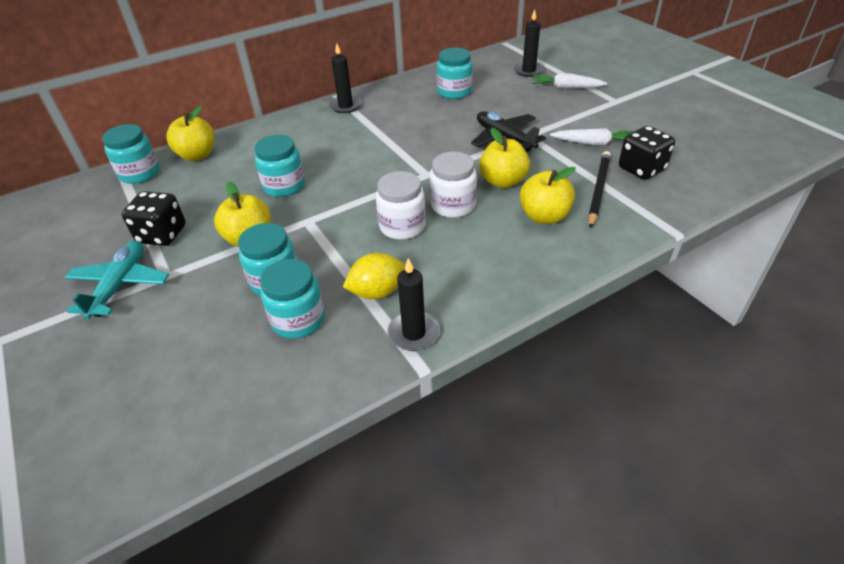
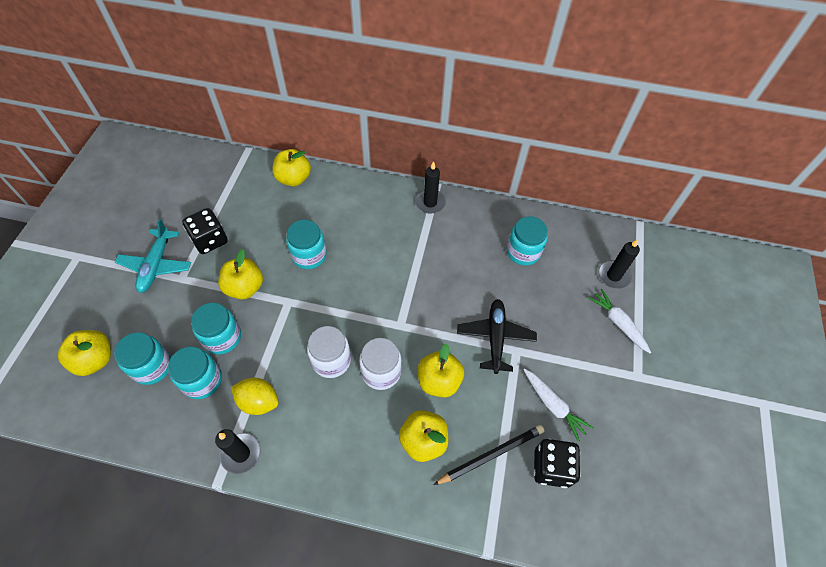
camera: 40 degrees right, 15 degrees up
turquoise plane [65,240,169,319] -> turquoise plane turned 135 degrees clockwise [115,219,191,293]
turquoise jar [102,124,160,184] -> turquoise jar moved to [114,332,171,385]
none -> yellow apple [58,330,111,376]

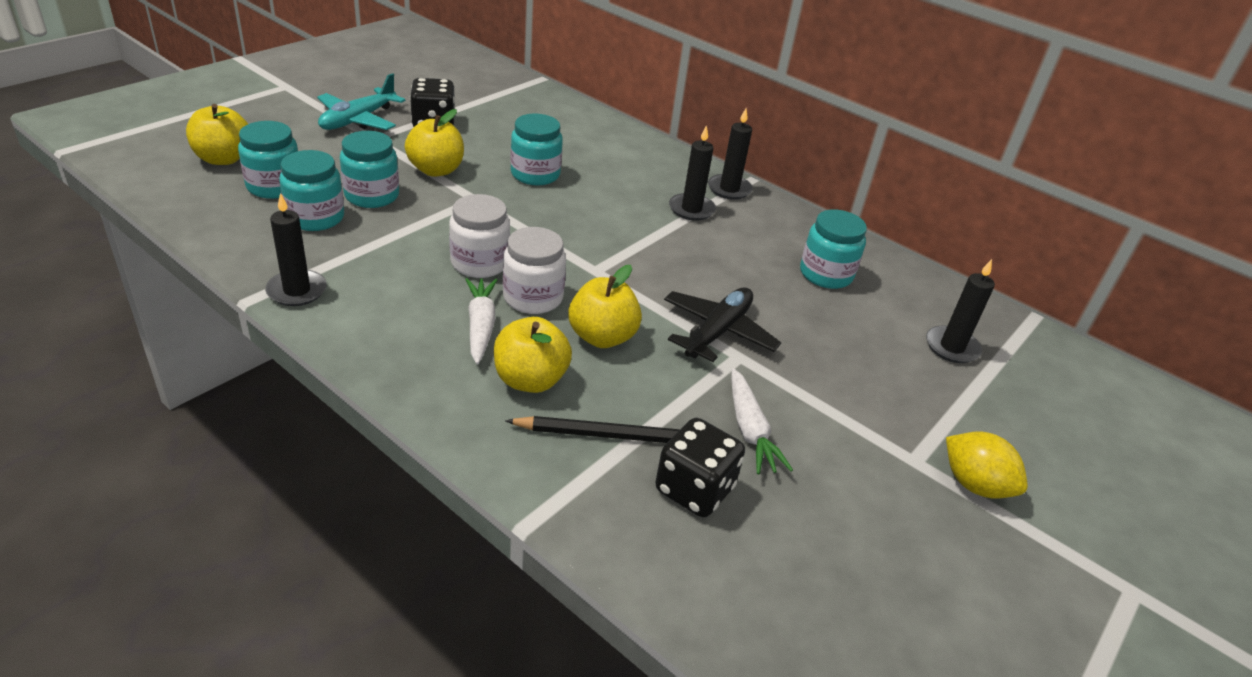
camera: 25 degrees right, 20 degrees down
yellow lemon [231,378,279,415] -> yellow lemon moved to [946,431,1028,499]
yellow apple [272,149,311,186] -> none
white carrot [588,289,651,353] -> white carrot moved to [465,278,497,364]
none -> black candle [669,125,716,221]

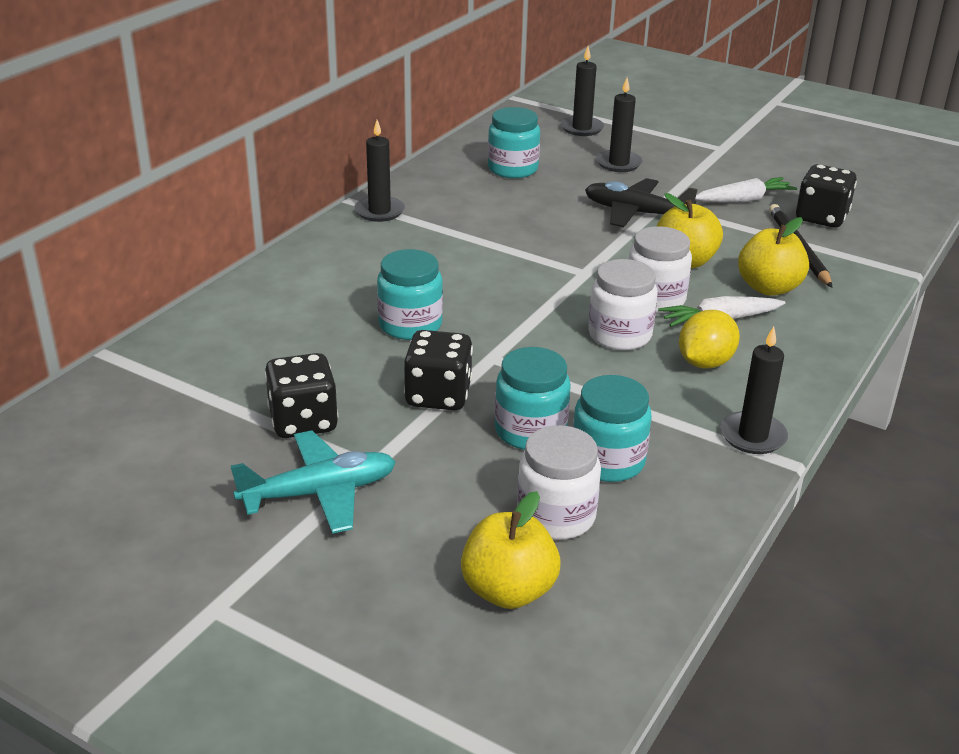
camera: 95 degrees left, 5 degrees down
turquoise jar [238,121,298,199] -> white jar [517,425,601,540]
turquoise plane [317,73,406,130] -> turquoise plane turned 45 degrees counterclockwise [231,431,396,534]
yellow apple [405,109,464,177] -> black dice [404,330,473,410]
black candle [669,125,716,221] -> black candle moved to [596,78,643,172]
yellow lemon [946,431,1028,499] -> yellow lemon moved to [679,310,740,368]

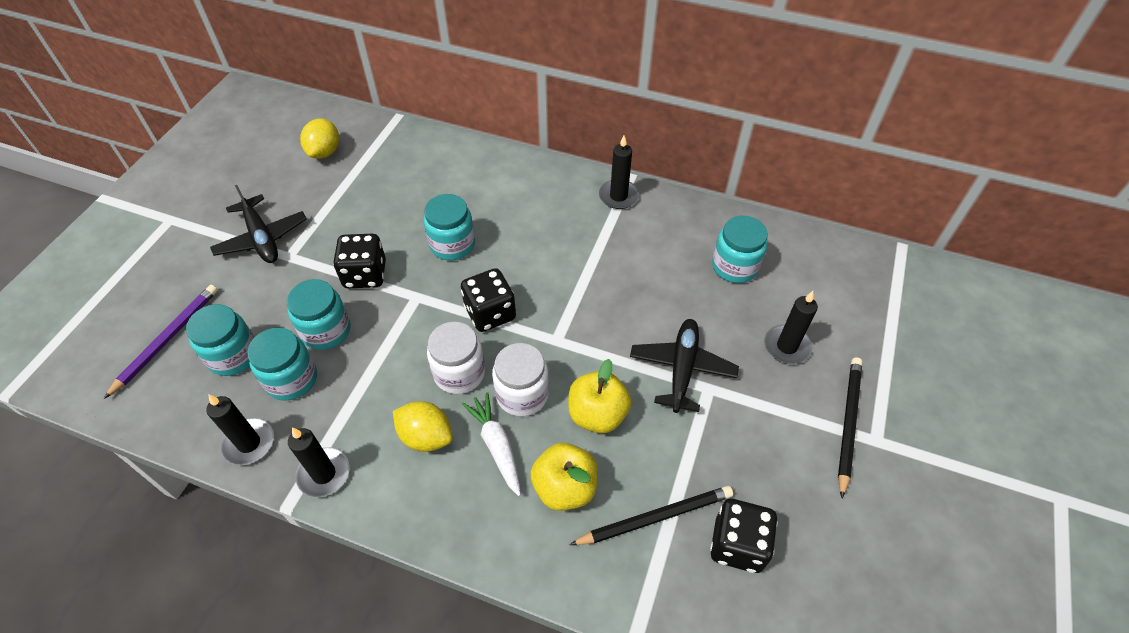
camera: 80 degrees right, 20 degrees up
turquoise plane [231,431,396,534] -> black plane [210,185,307,263]
black dice [265,353,338,438] -> black dice moved to [461,268,516,332]
yellow apple [461,491,561,609] -> purple pencil [104,285,218,399]
white jar [517,425,601,540] -> turquoise jar [186,304,255,376]
black candle [561,46,604,136] -> black candle moved to [206,394,274,465]
white carrot [695,177,797,202] -> none
none -> yellow lemon [300,119,339,159]
none -> black pencil [838,357,862,498]

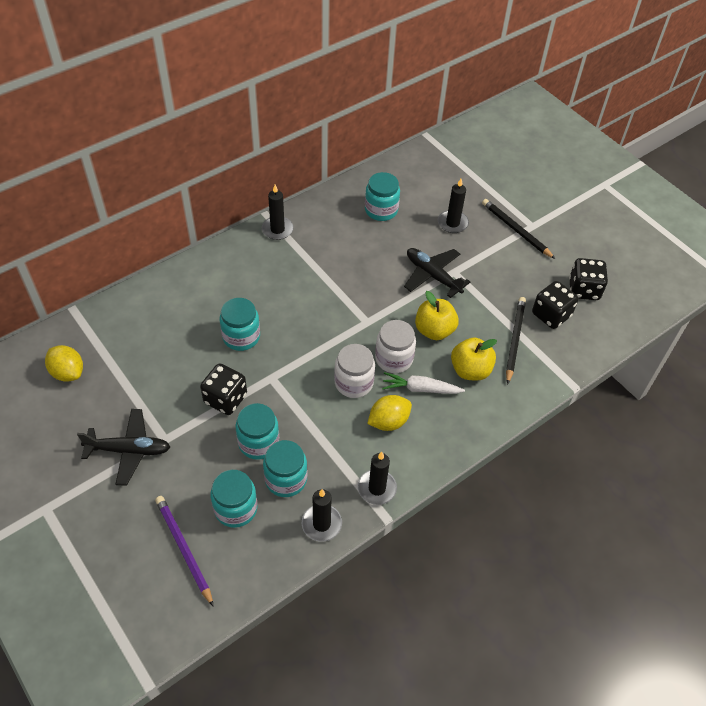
camera: 60 degrees left, 0 degrees up
black dice [461,268,516,332] -> black dice moved to [569,258,608,300]

